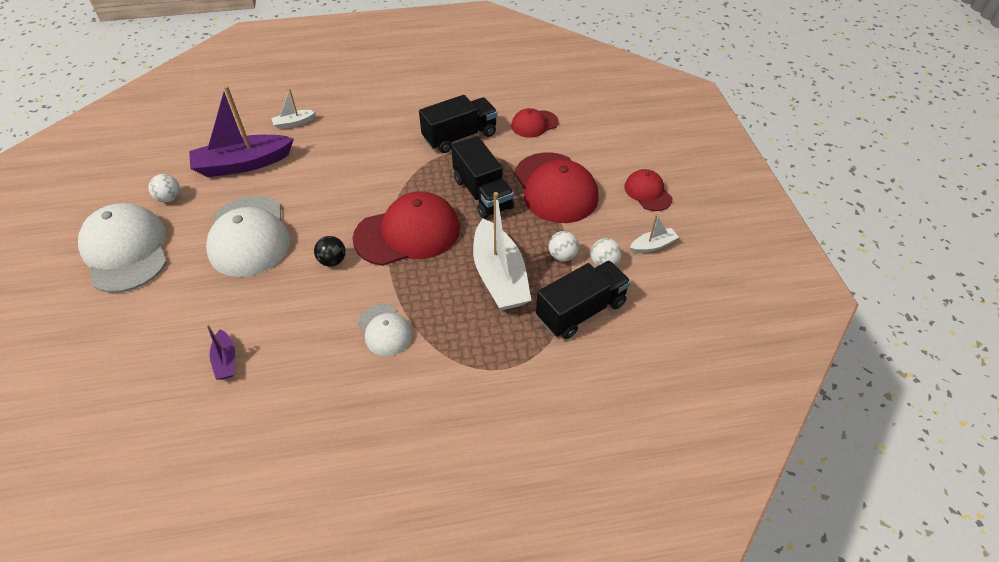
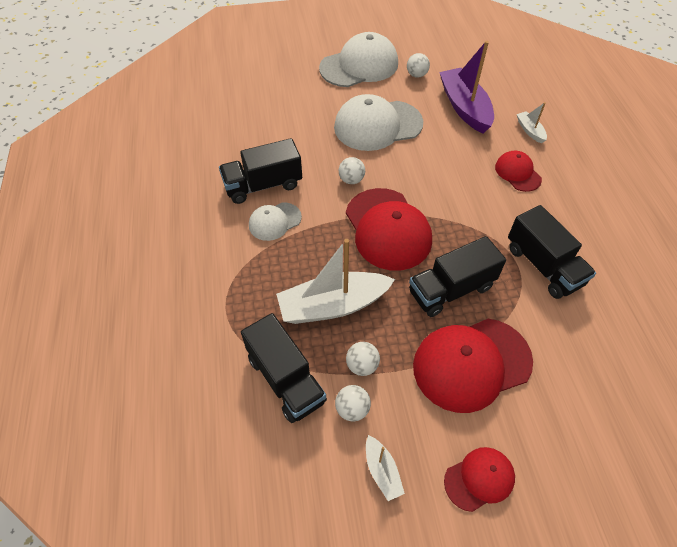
camera: 90 degrees right, 5 degrees up
purple boat [206,324,235,380] -> none
black ball [314,236,346,267] -> white ball [339,157,365,184]
red cap [511,108,559,138] -> red cap moved to [495,151,542,192]
none -> black truck [219,138,302,204]

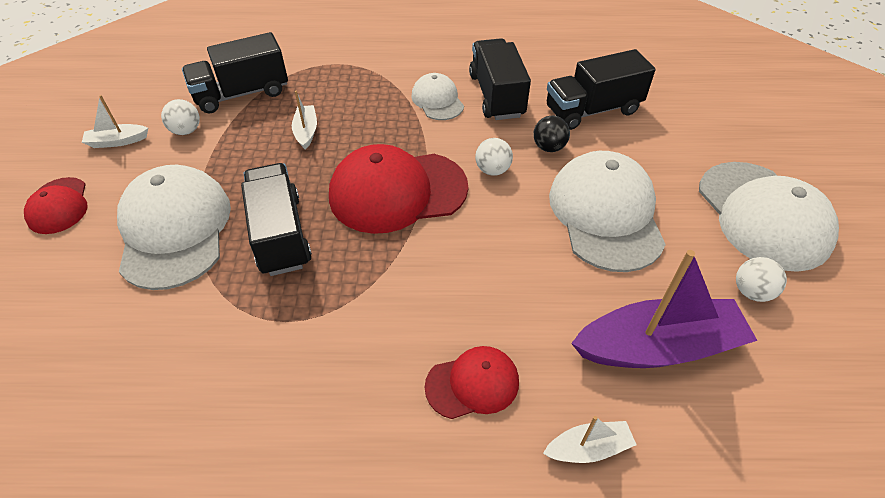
camera: 100 degrees right, 5 degrees down
white boat [276,239,395,324] -> white boat [292,90,317,150], size x0.47
white ball [346,342,380,376] -> none
red cap [413,319,533,413] -> white cap [117,165,231,290]
black truck [508,205,596,299] -> black truck moved to [547,49,656,130]
none -> black ball [533,116,570,152]

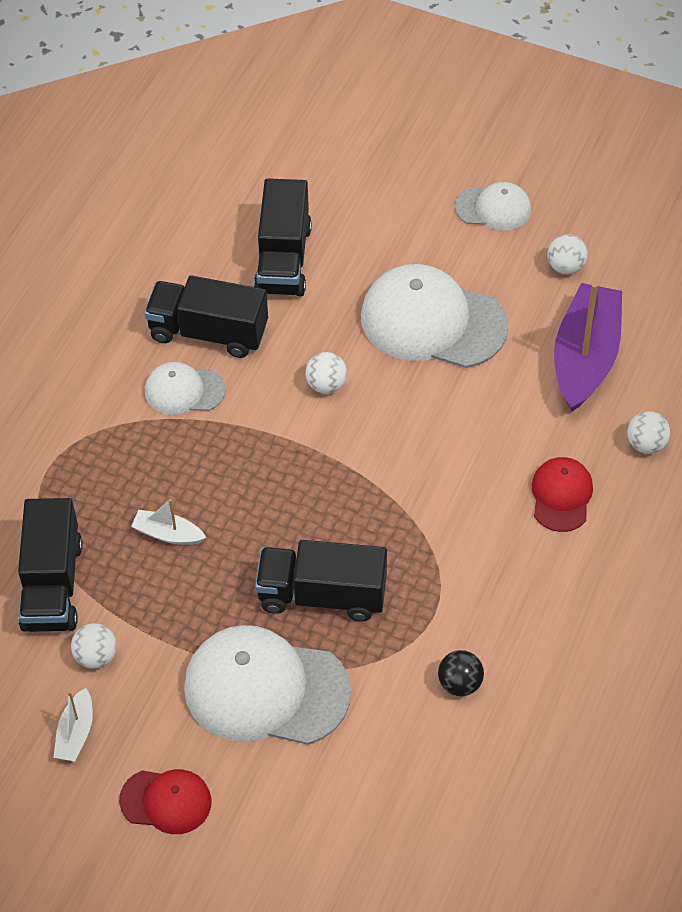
camera: 65 degrees left, 5 degrees up
red cap [329,144,468,234] -> none
black ball [533,116,570,152] -> black ball moved to [438,650,484,696]
white boat [543,416,637,463] -> white ball [627,411,670,454]
white cap [699,162,839,272] -> white cap [455,182,531,231], size x0.53

